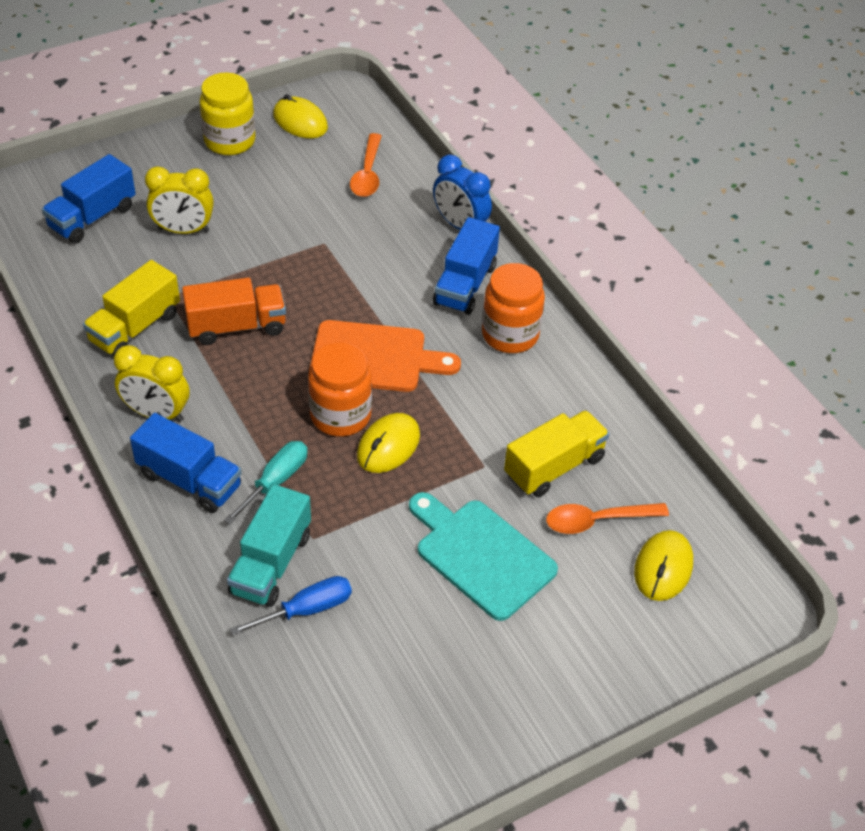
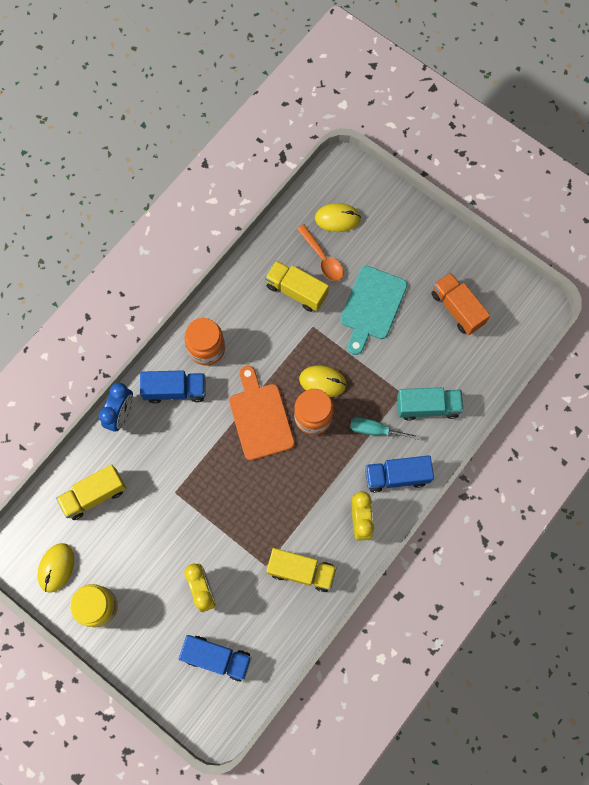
camera: 110 degrees left, 25 degrees up
blue truck [130,413,242,513] -> blue truck turned 105 degrees counterclockwise [365,455,434,493]
orange truck [182,278,286,345] -> orange truck moved to [432,272,490,335]
blue screwdriver [230,576,352,636] -> none
orange spoon [350,133,382,197] -> yellow truck [56,464,126,520]

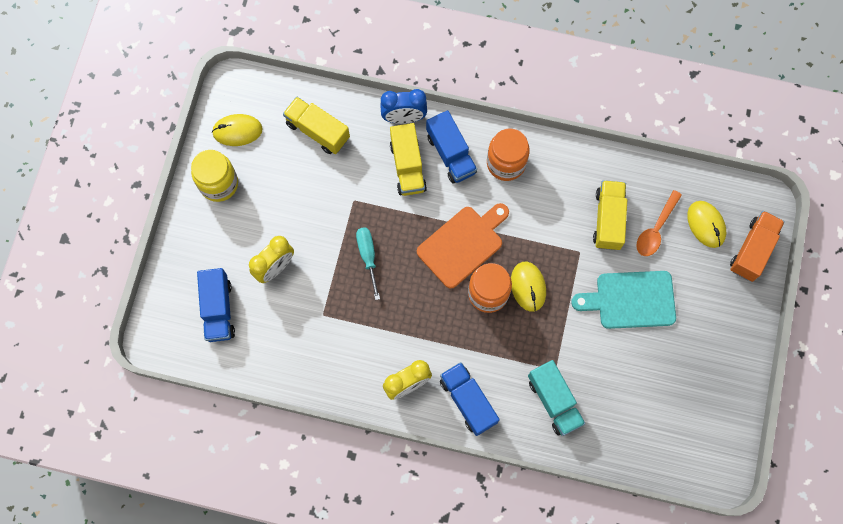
camera: 65 degrees right, 0 degrees up
yellow truck [266,548,337,592] -> yellow truck moved to [390,123,427,196]
turquoise screwdriver [350,417,420,440] -> turquoise screwdriver moved to [356,227,380,300]
orange truck [432,272,490,335] -> orange truck moved to [730,211,785,282]

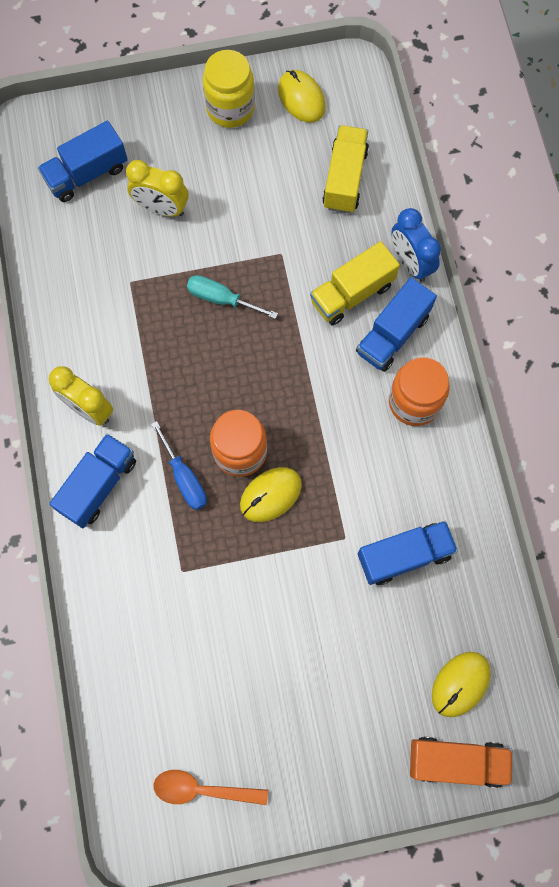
camera: 65 degrees right, 0 degrees up
turquoise screwdriver [356,227,380,300] -> turquoise screwdriver turned 120 degrees counterclockwise [187,275,278,319]
orange cutting board [417,203,509,289] -> none
turquoise truck [528,360,585,436] -> none
turquoise cutting board [571,271,676,329] -> none
yellow truck [593,180,627,250] -> blue truck [358,521,458,585]
orange spoon [636,190,682,256] -> orange spoon moved to [153,770,268,805]
none -> blue screwdriver [151,421,207,510]

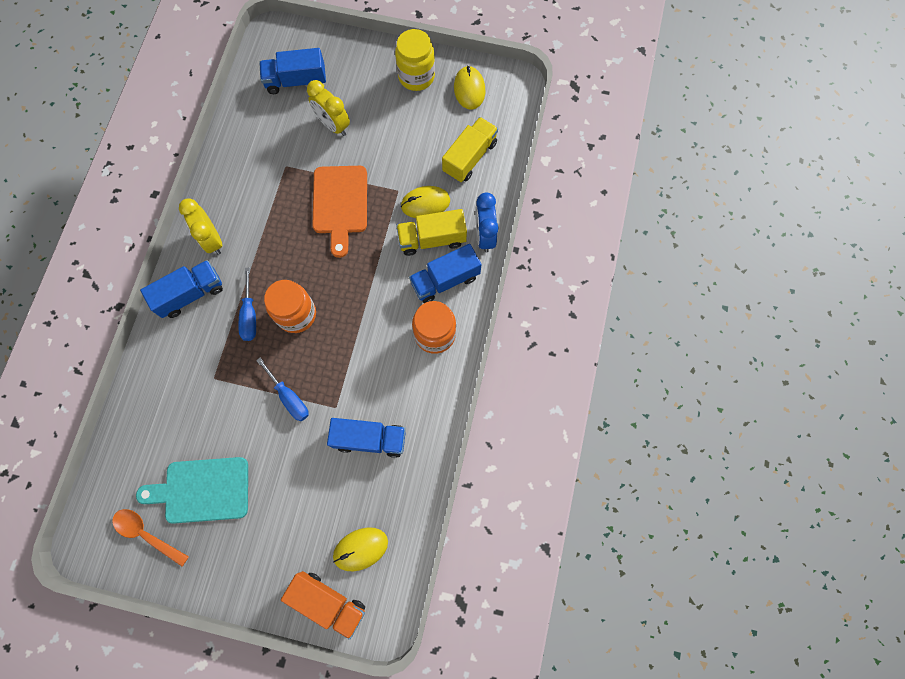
camera: 25 degrees right, 0 degrees up
turquoise screwdriver [187,275,278,319] -> orange cutting board [312,166,367,258]
yellow mouse [240,467,302,522] -> yellow mouse moved to [401,186,450,218]
none -> turquoise cutting board [136,457,248,524]
none -> blue screwdriver [256,357,309,421]

